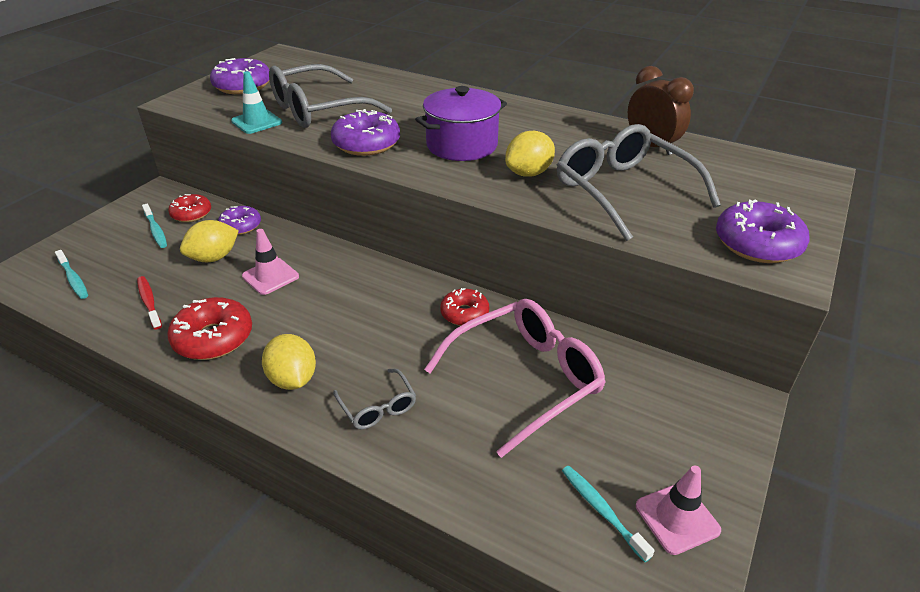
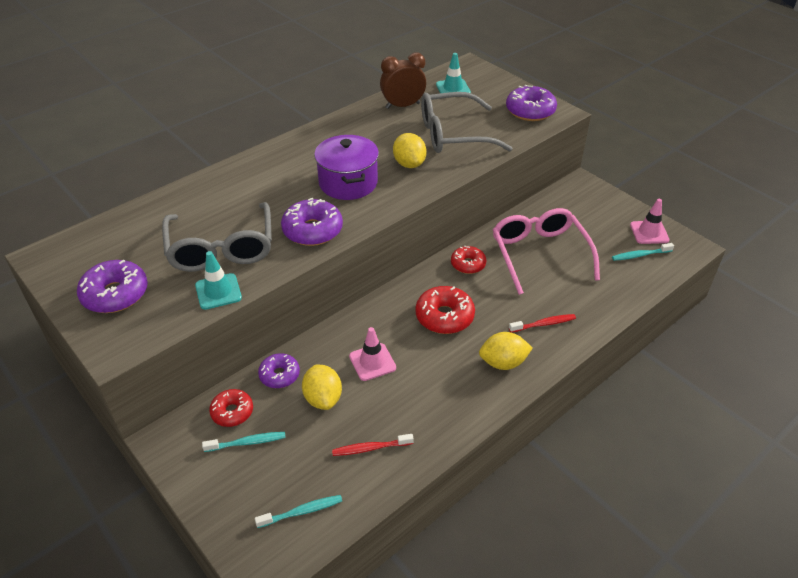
camera: 70 degrees left, 5 degrees up
red donut [167,297,252,360] -> red donut moved to [415,286,475,334]
grey glasses [333,369,416,429] -> red toothbrush [509,314,576,333]
none -> turquoise traffic cone [436,53,471,93]

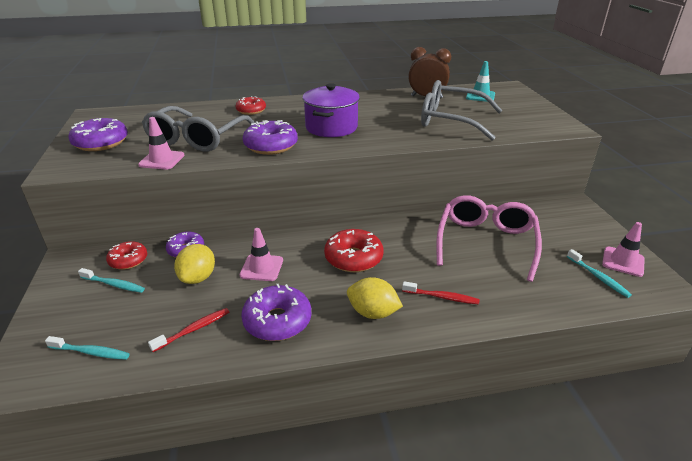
camera: 30 degrees right, 10 degrees down
turquoise traffic cone [195,251,242,310] -> pink traffic cone [138,117,185,170]
red toothbrush [332,434,414,456] -> red toothbrush turned 120 degrees clockwise [148,308,229,352]
yellow lemon [393,133,427,168] -> none
red donut [451,246,486,274] -> red donut moved to [235,96,266,115]
purple donut [506,85,557,121] -> purple donut moved to [241,284,311,341]
turquoise toothbrush [612,243,674,261] -> turquoise toothbrush turned 135 degrees counterclockwise [567,249,632,298]

